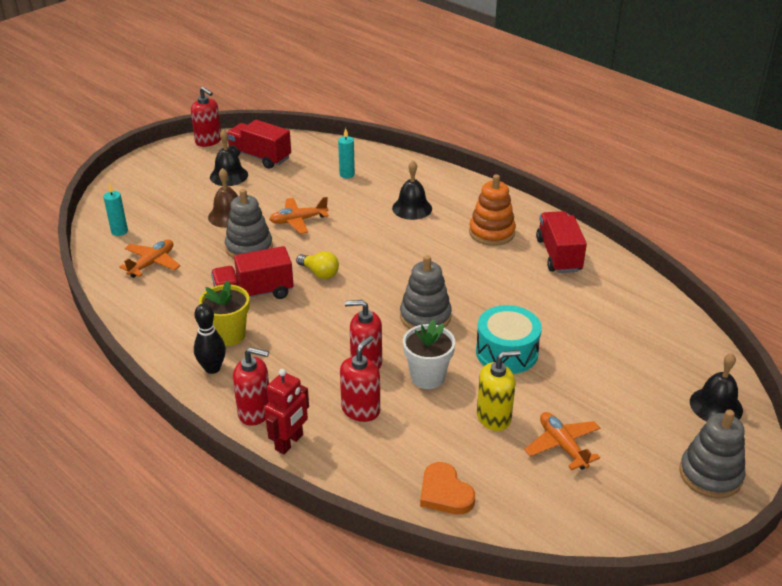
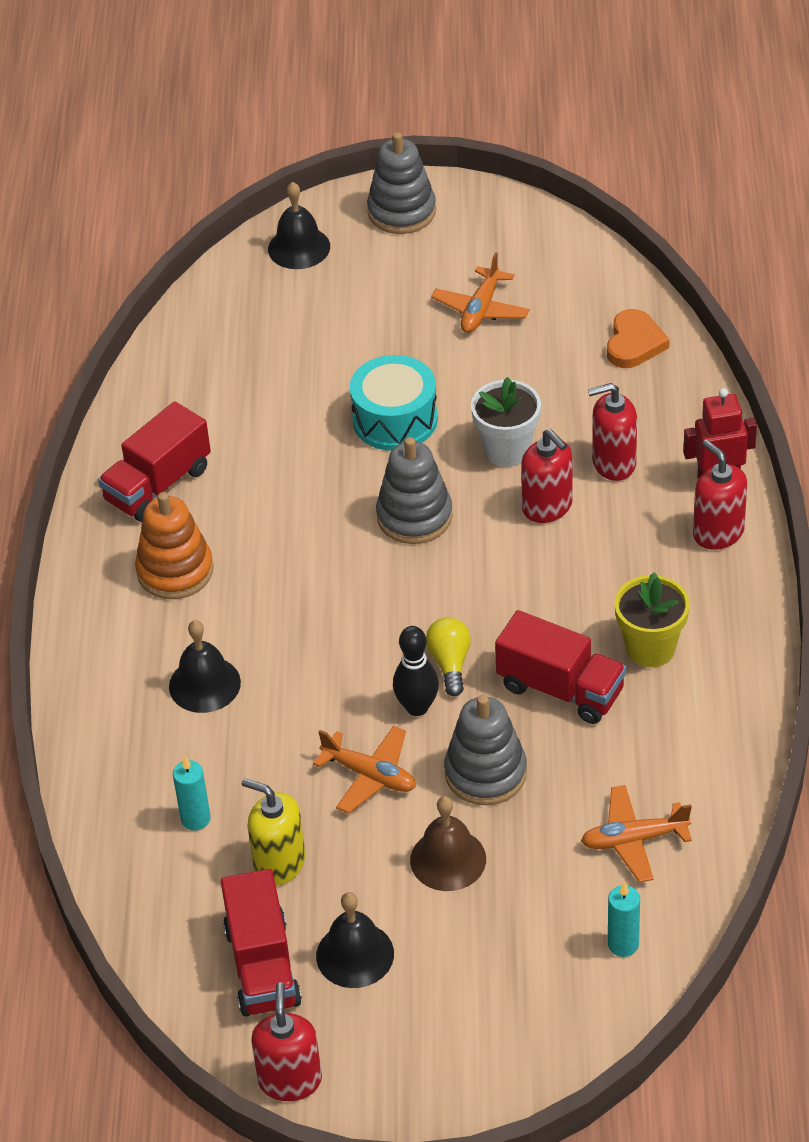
camera: 130 degrees left, 10 degrees up
black bowling pin [194,304,226,374] -> black bowling pin moved to [393,626,439,716]
yellow soap dispenser [477,350,521,431] -> yellow soap dispenser moved to [242,778,305,886]

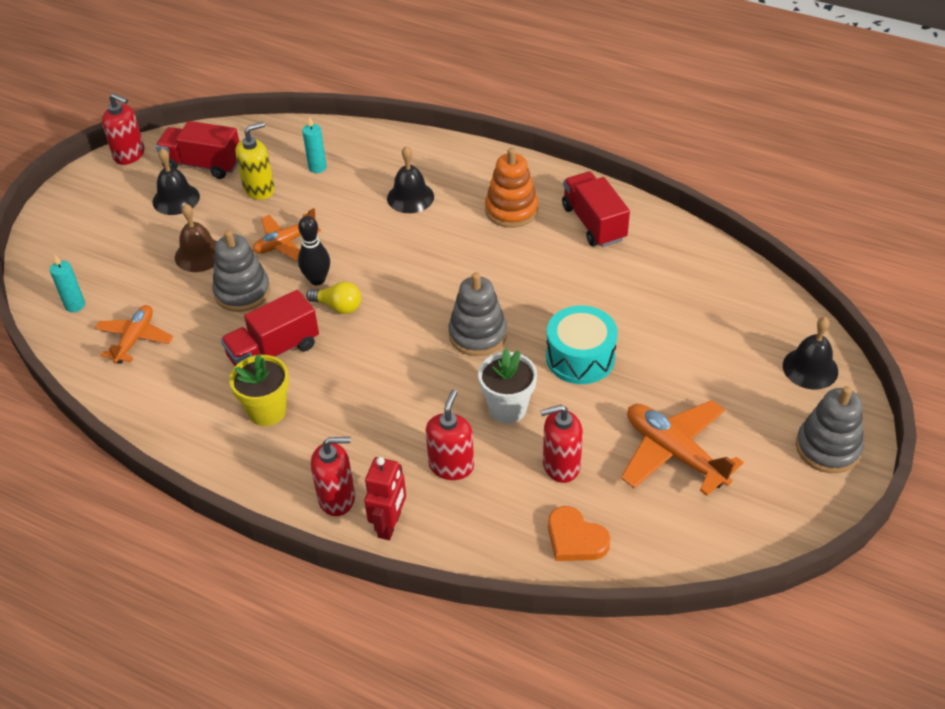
camera: 115 degrees right, 0 degrees up
orange plane [431,252,530,333] -> orange plane [621,400,744,496], size x1.53
red soap dispenser [521,429,573,523] -> red soap dispenser moved to [540,405,583,483]

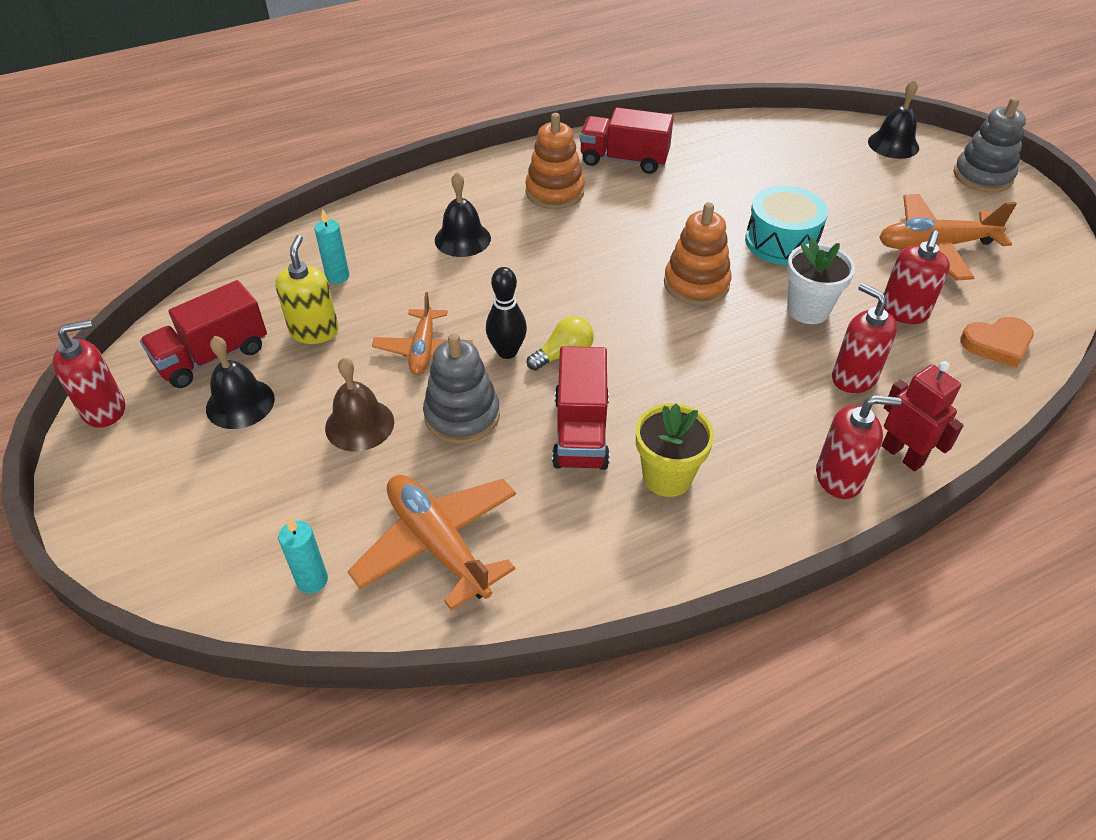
camera: 55 degrees left, 0 degrees up
orange plane [95,305,173,364] -> orange plane [347,475,516,611], size x1.53
red soap dispenser [311,437,355,516] -> red soap dispenser turned 60 degrees clockwise [816,395,902,499]
grey stacking toy [448,272,507,356] -> orange stacking toy [664,202,731,305]

